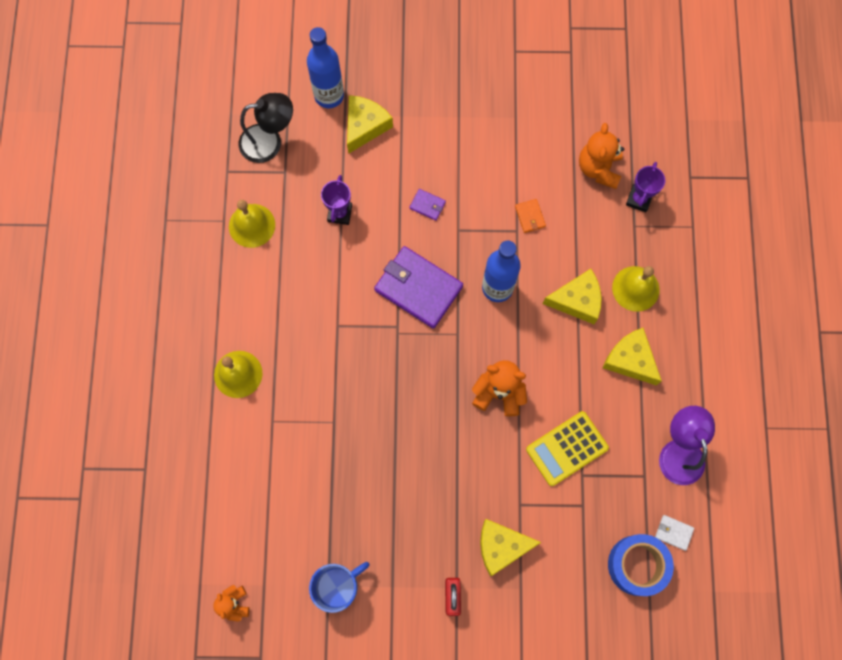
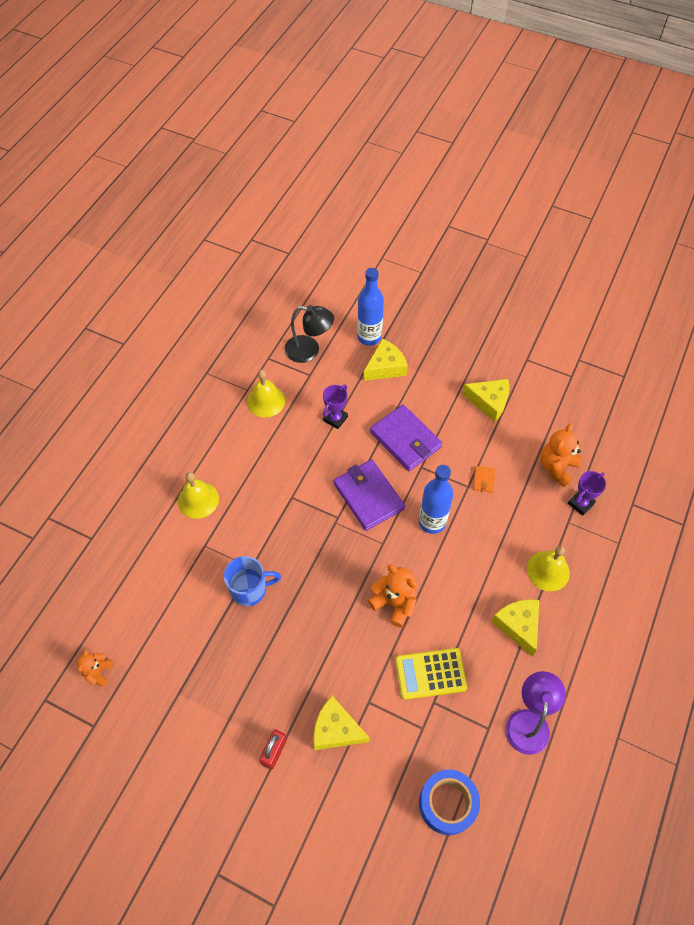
camera: 25 degrees right, 15 degrees down
blue mug [309,562,369,613] -> blue mug moved to [224,556,281,606]
purple wallet [409,189,446,221] -> purple wallet [370,405,443,471], size x2.34
yellow cheese [543,269,602,324] -> yellow cheese moved to [462,379,509,422]
white wallet [655,515,694,551] -> none

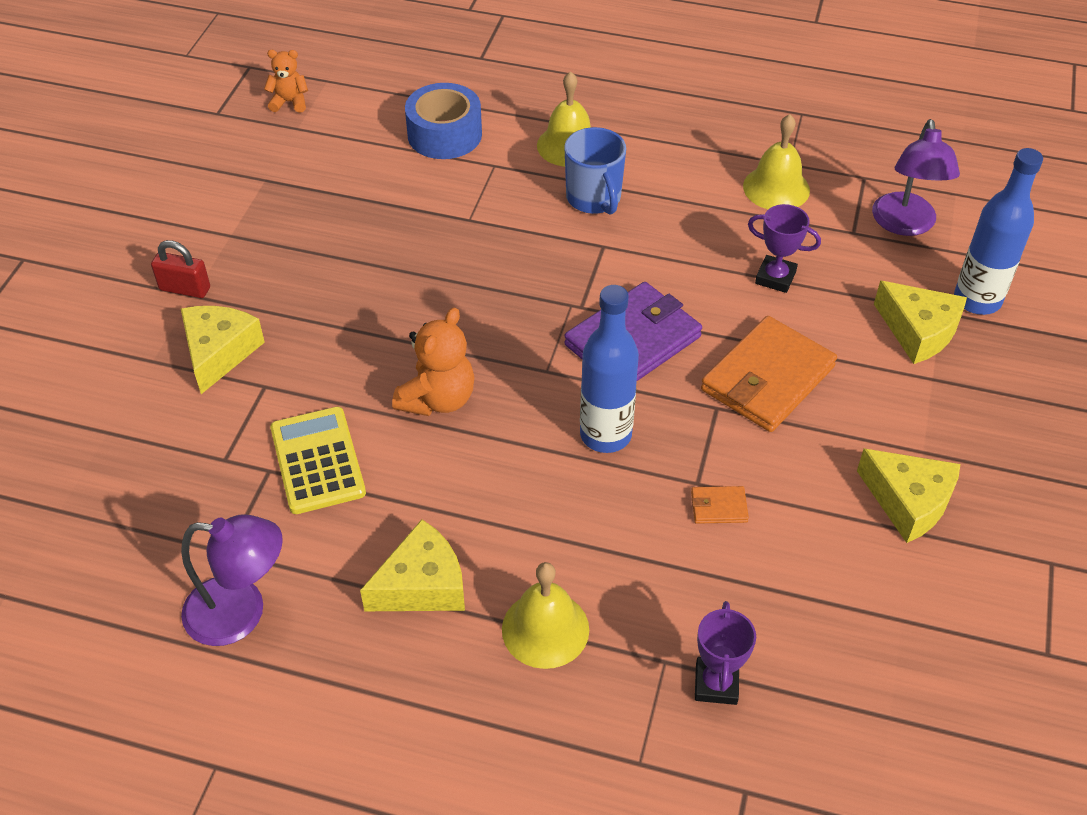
camera: 80 degrees right, 10 degrees down
blue mug [224,556,281,606] -> blue mug moved to [564,127,626,215]
black lamp [285,305,334,363] -> purple lamp [872,119,960,236]
purple wallet [370,405,443,471] -> orange wallet [701,316,837,432]
blue tape [419,769,480,835] -> blue tape moved to [405,83,482,159]
yellow cheese [462,379,509,422] -> yellow cheese turned 60 degrees counterclockwise [857,448,960,543]
orange teddy bear [541,423,582,488] -> none
purple trophy [568,471,606,516] -> purple trophy turned 60 degrees clockwise [695,601,756,705]

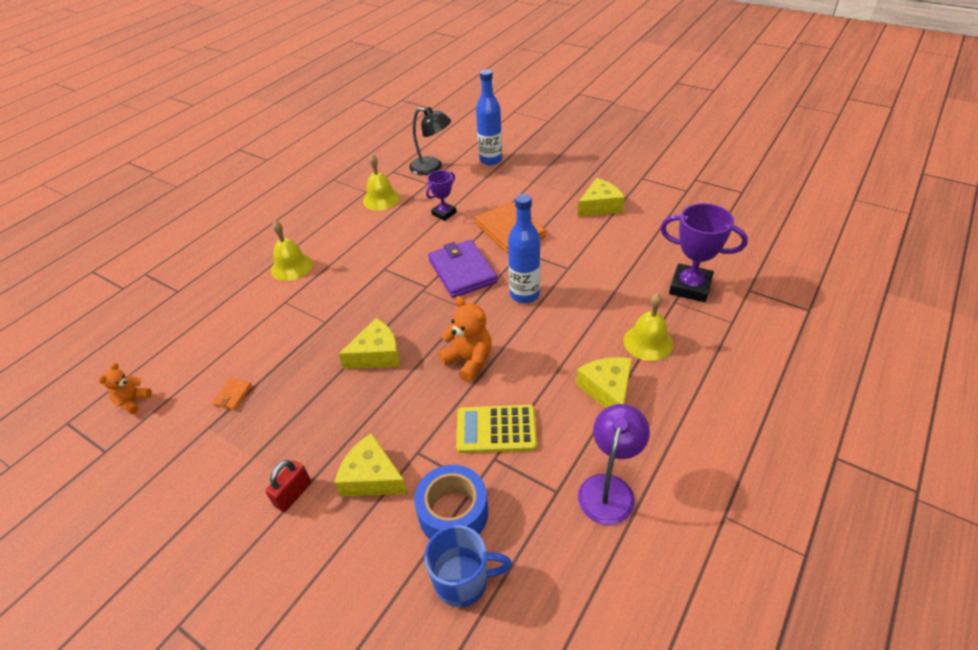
camera: 70 degrees left, 5 degrees down
blue tape [405,83,482,159] -> blue tape moved to [414,465,488,539]
blue mug [564,127,626,215] -> blue mug moved to [424,525,512,607]
orange wallet [691,486,749,524] -> orange wallet moved to [212,378,252,410]
purple trophy [695,601,756,705] -> purple trophy [660,203,748,302], size x1.69
purple lamp [872,119,960,236] -> black lamp [409,107,451,175]
yellow cheese [874,280,967,364] -> yellow cheese moved to [339,318,400,369]

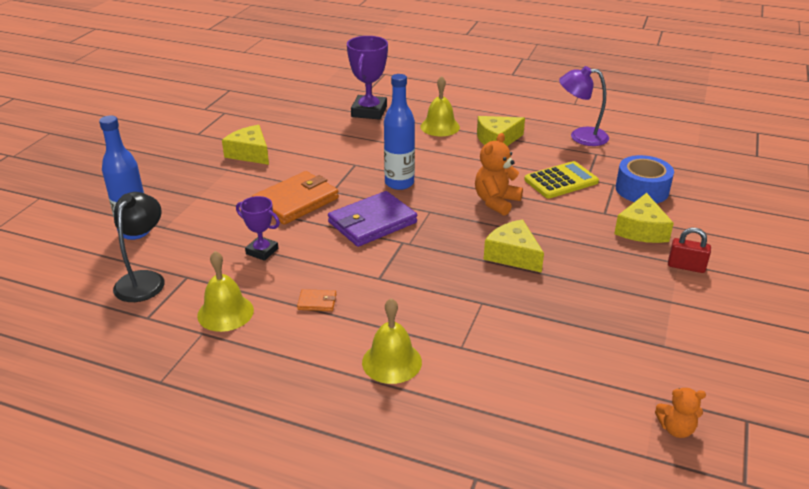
camera: 105 degrees left, 10 degrees down
orange wallet [212,378,252,410] -> orange wallet moved to [297,289,336,311]
blue mug [424,525,512,607] -> none
yellow calculator [456,405,537,453] -> yellow calculator turned 105 degrees counterclockwise [524,161,599,198]

